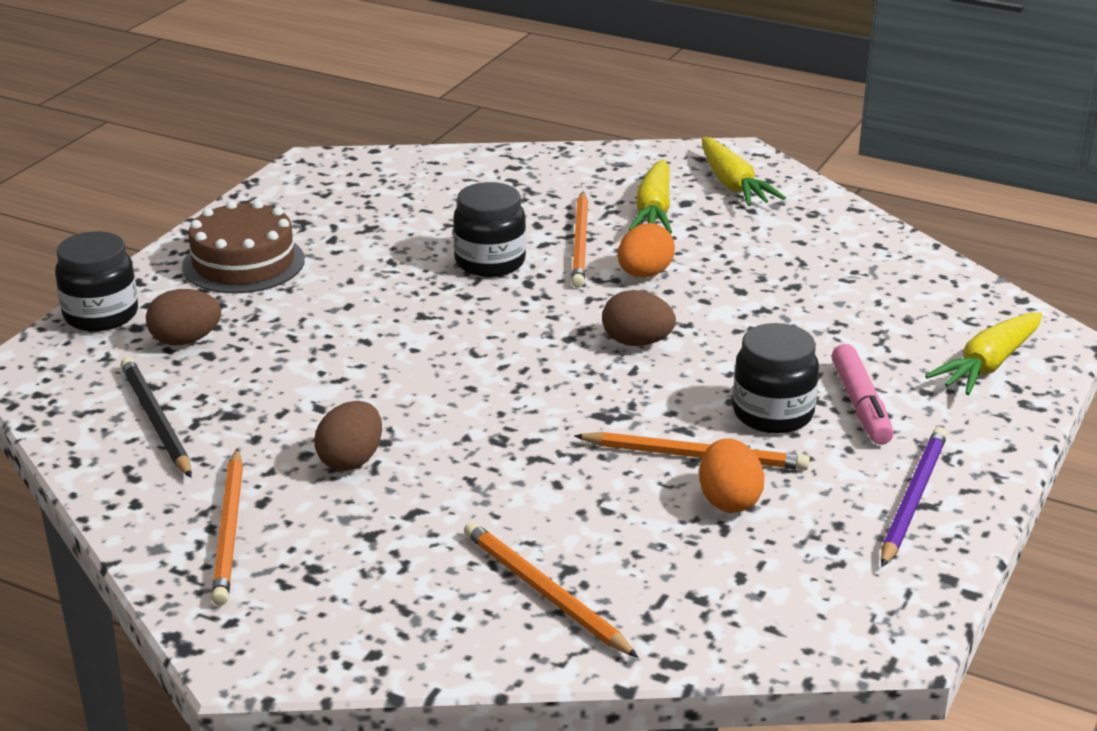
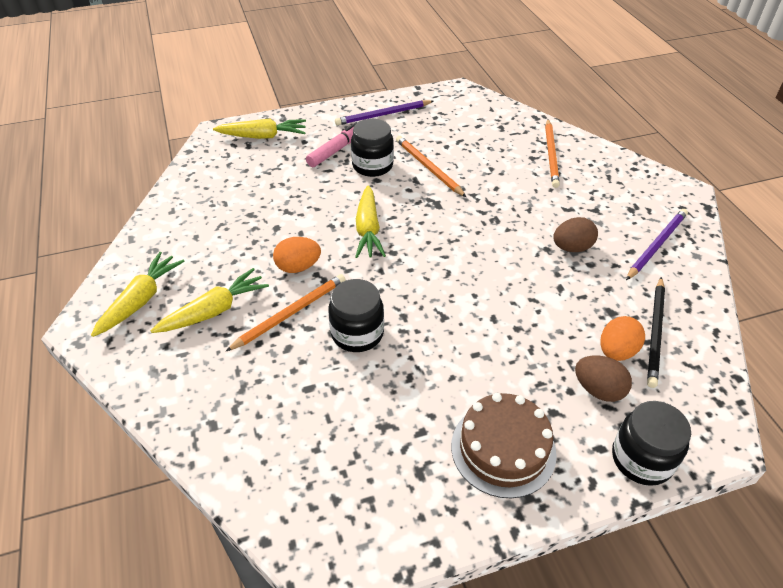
camera: 135 degrees left, 15 degrees up
orange pencil [211,448,243,606] -> purple pencil [626,209,688,280]
brown egg [602,290,676,346] -> yellow carrot [355,185,386,258]
orange egg [699,438,764,513] -> orange egg moved to [600,316,645,361]

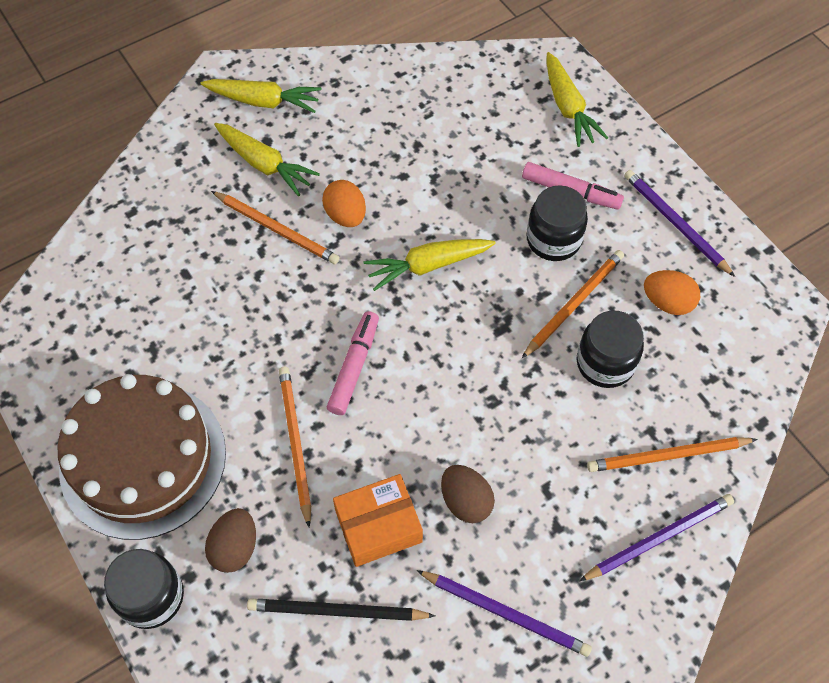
camera: 75 degrees right, 15 degrees up
black jar [328,279,384,352] -> black jar moved to [576,311,644,388]
brown cake [451,393,557,498] -> brown cake [57,374,226,540], size x1.55
orange egg [600,316,645,361] -> orange egg moved to [644,270,700,315]
none -> orange pencil [279,367,311,528]
none -> pink marker [327,311,379,415]
none -> orange box [333,474,423,567]
none -> purple pencil [579,494,734,581]

